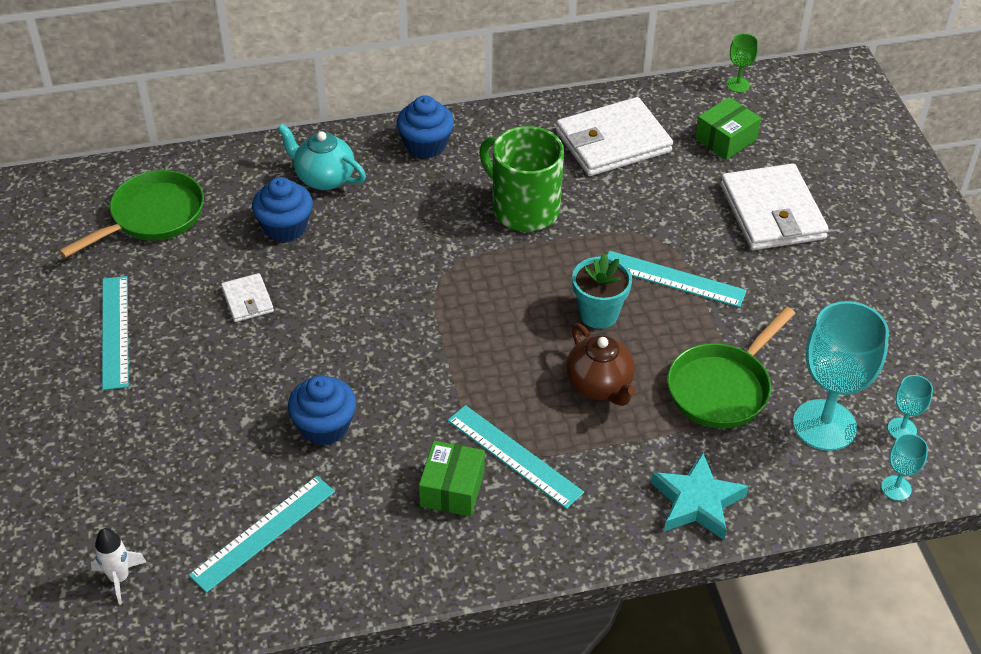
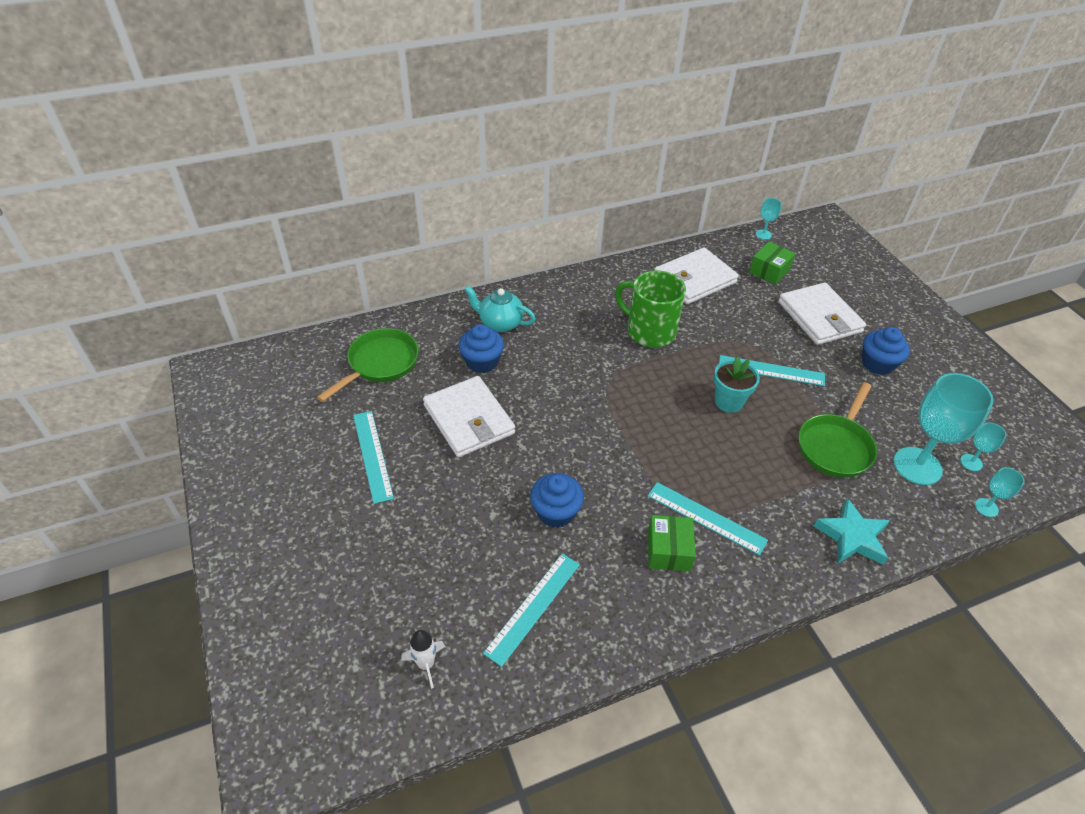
camera: 10 degrees left, 0 degrees up
white wallet [221,273,274,322] -> white wallet [423,376,515,457], size x2.06
blue cupcake [397,95,454,158] -> blue cupcake moved to [862,327,910,375]
brown teapot [566,324,636,406] -> none
green goblet [727,34,758,93] -> turquoise goblet [756,198,782,240]

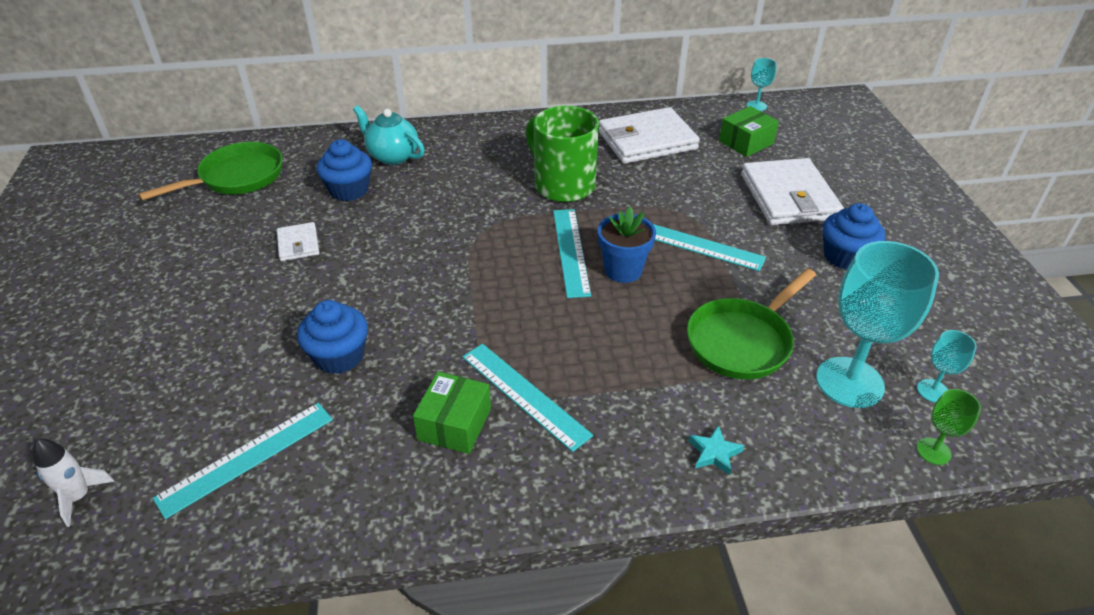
camera: 15 degrees right, 5 degrees down
turquoise ruler [353,411,394,504] -> turquoise ruler moved to [553,209,591,298]
white wallet [423,376,515,457] -> white wallet [277,222,319,261], size x0.49
turquoise flower pot [714,356,760,413] -> blue flower pot [598,207,656,283]
turquoise star [814,498,890,565] -> turquoise star [689,425,744,476], size x0.52
turquoise goblet [975,467,1024,517] -> green goblet [917,389,981,465]

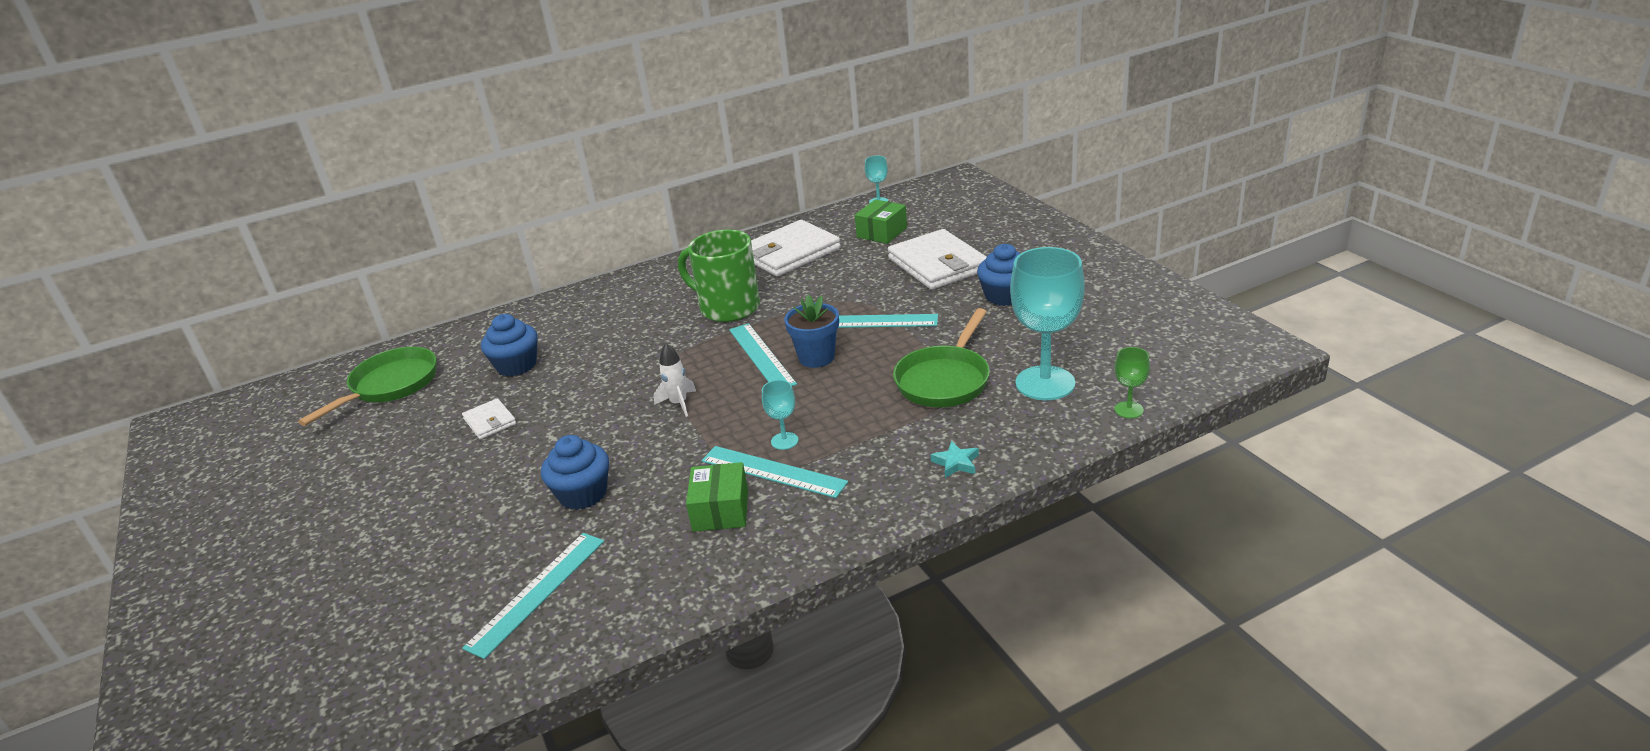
camera: 15 degrees left, 10 degrees down
white rocket [33,439,115,527] -> white rocket moved to [654,343,696,417]
turquoise teapot [353,105,425,165] -> none
turquoise goblet [917,330,977,403] -> turquoise goblet moved to [762,380,798,450]

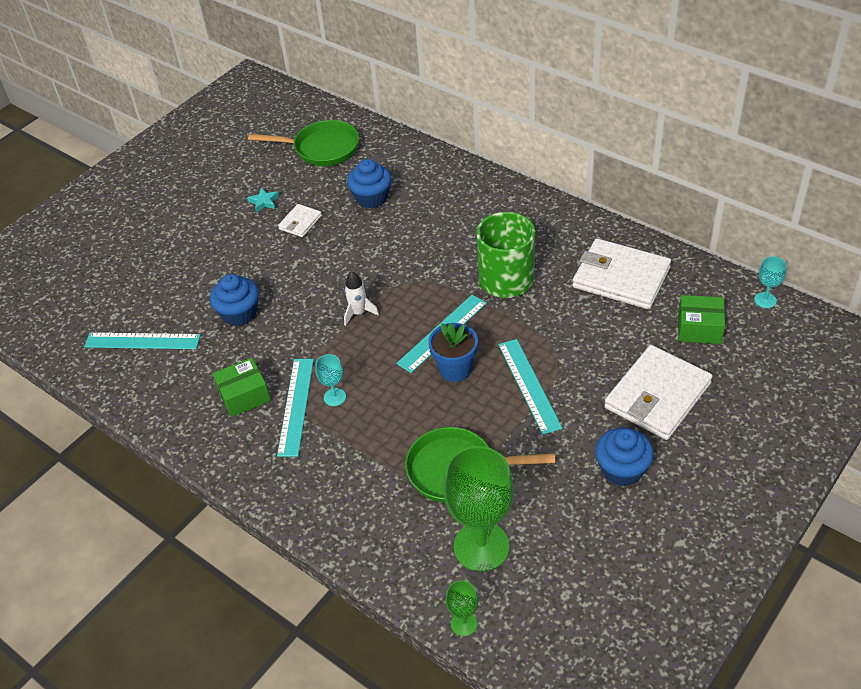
camera: 65 degrees right, 15 degrees up
turquoise star [931,441,979,478] -> turquoise star moved to [247,187,279,212]
turquoise goblet [1010,247,1085,400] -> green goblet [443,446,514,572]

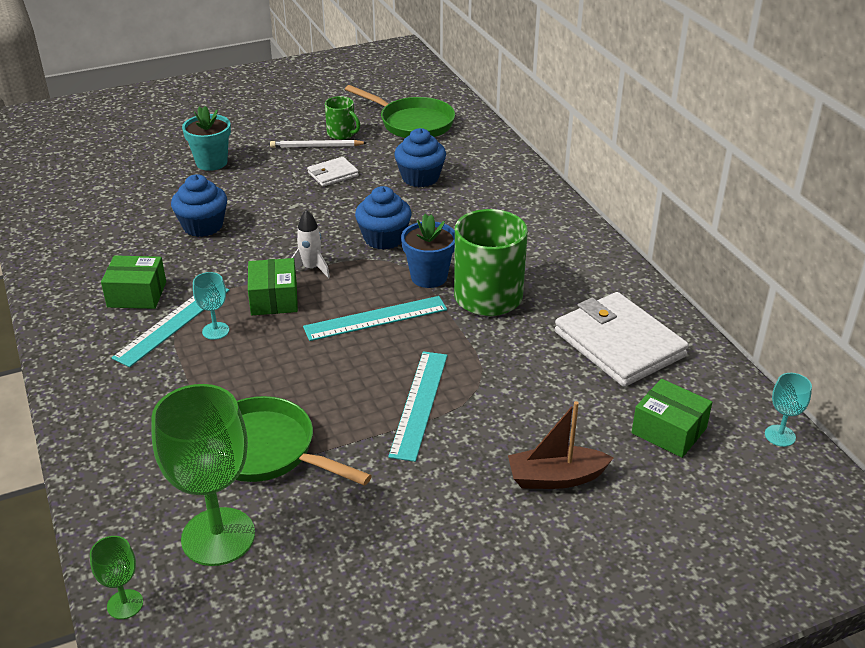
camera: 25 degrees right, 10 degrees down
turquoise ruler [84,333,201,349] -> none
turquoise star [247,187,279,212] -> white pencil [270,140,367,148]
blue flower pot [428,323,478,382] -> blue flower pot moved to [401,214,455,288]
blue cupcake [595,428,654,486] -> blue cupcake moved to [355,186,412,250]
white wallet [604,345,713,440] -> brown boat [508,401,613,489]
none -> turquoise flower pot [182,106,231,171]
none -> green box [248,258,298,315]
none -> green mug [325,96,360,140]

